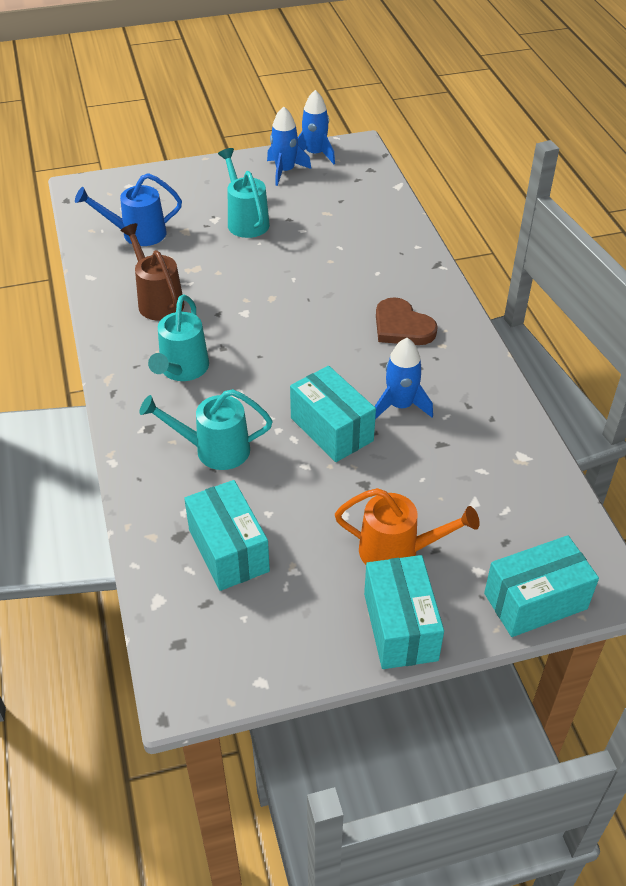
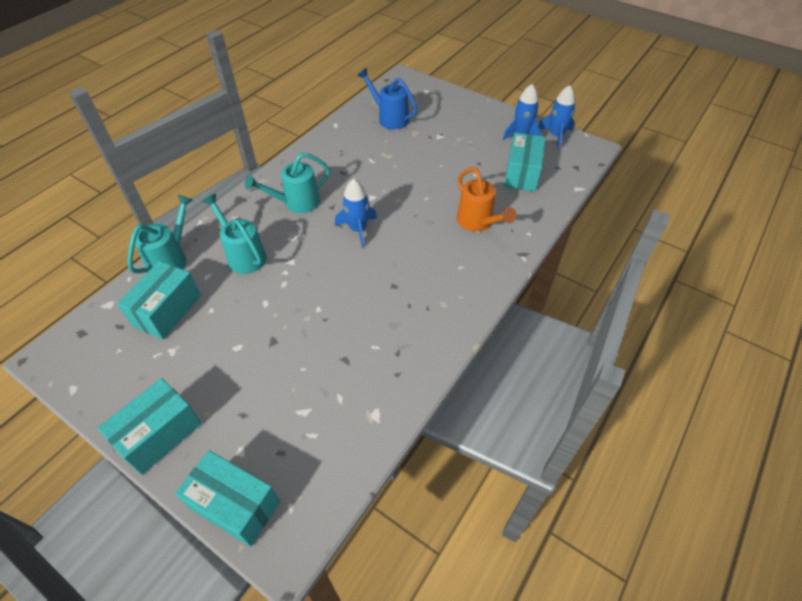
camera: 50 degrees right, 5 degrees up
brown watering can [120,223,184,321] -> none
turquoise watering can [218,148,270,238] -> turquoise watering can moved to [127,194,193,273]
turquoise box [290,366,376,462] -> turquoise box moved to [504,133,545,192]
orange watering can [335,488,480,565] -> orange watering can moved to [457,167,517,232]
blue rocket [375,338,433,419] -> blue rocket moved to [335,179,377,247]
brown heart [376,297,438,345] -> none

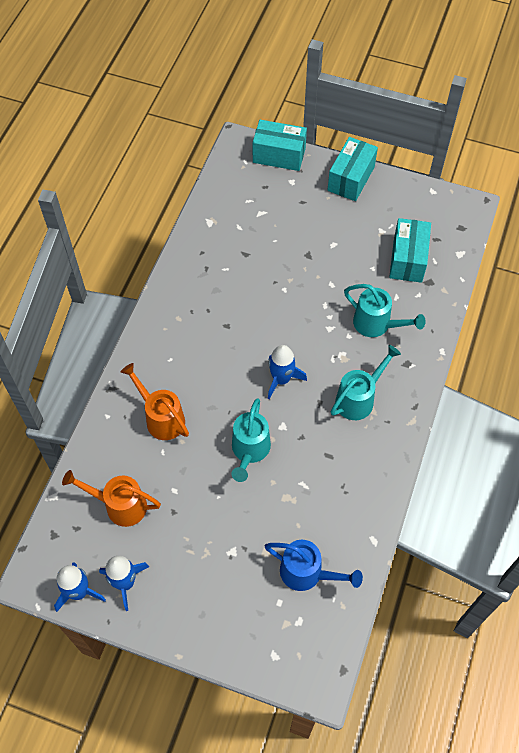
camera: 165 degrees right, 10 degrees up
turquoise watering can [127,194,193,273] -> turquoise watering can moved to [231,398,271,482]
turquoise box [504,133,545,192] -> orange watering can [62,470,161,527]

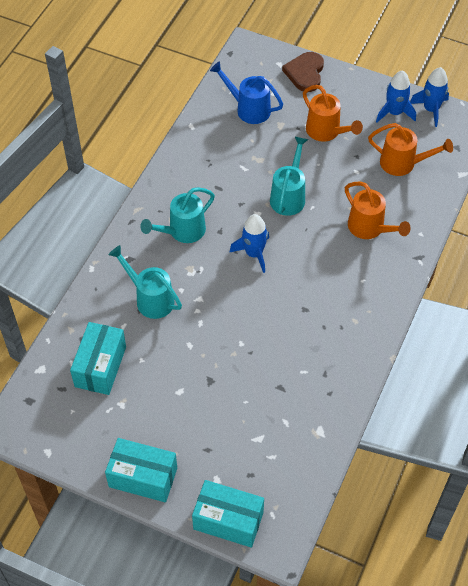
camera: 175 degrees left, 5 degrees down
turquoise box [328,137,378,201] -> turquoise box turned 75 degrees clockwise [105,438,177,502]
none -> brown heart [282,52,324,92]
none -> orange watering can [303,85,363,142]

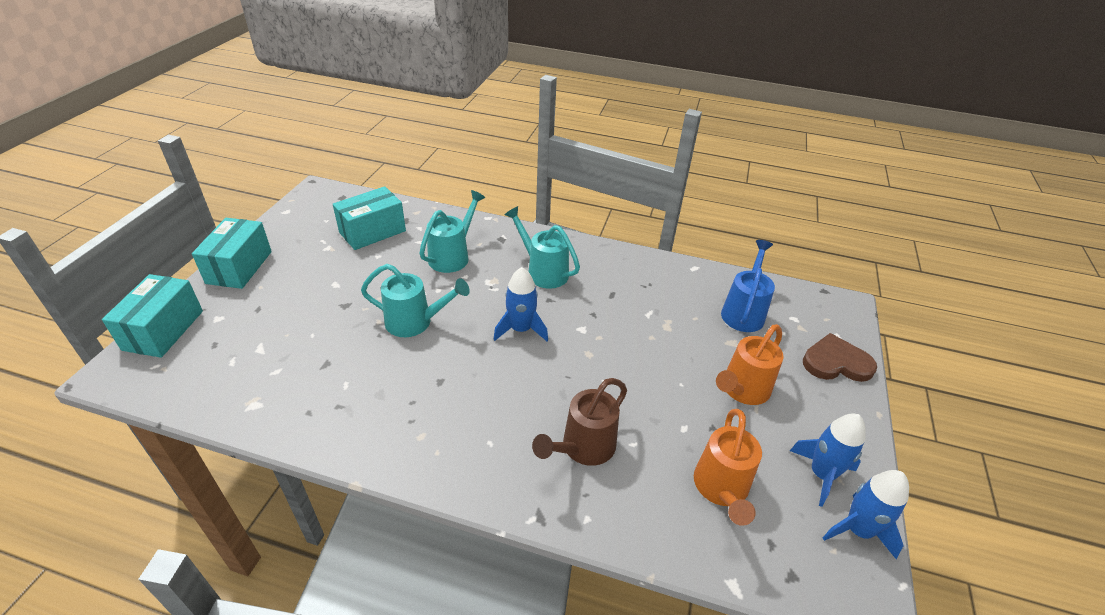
camera: 80 degrees right, 15 degrees down
turquoise box [70,322,126,395] -> turquoise box turned 45 degrees counterclockwise [333,186,406,250]
turquoise watering can [270,137,308,216] -> turquoise watering can moved to [361,264,470,337]
orange watering can [345,182,411,239] -> brown watering can [532,378,627,466]

